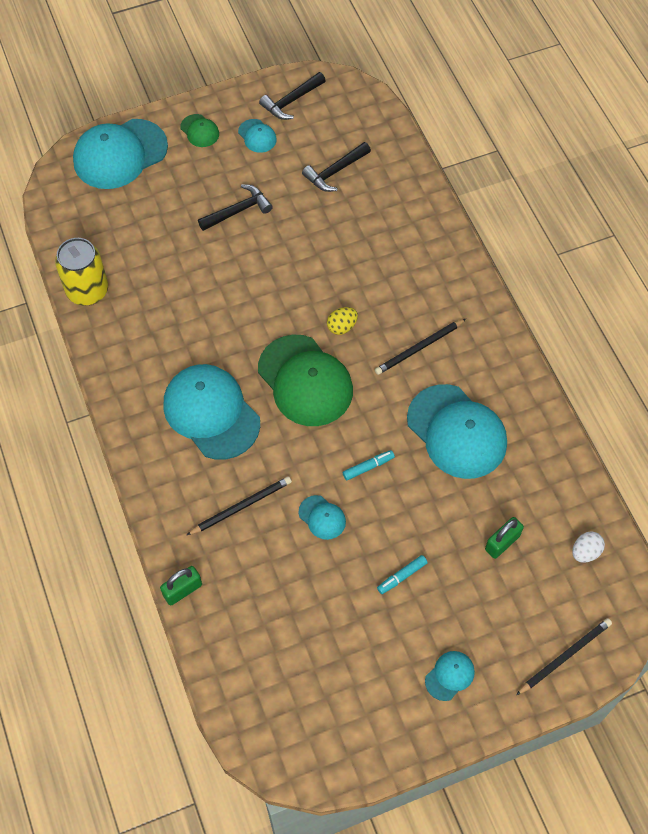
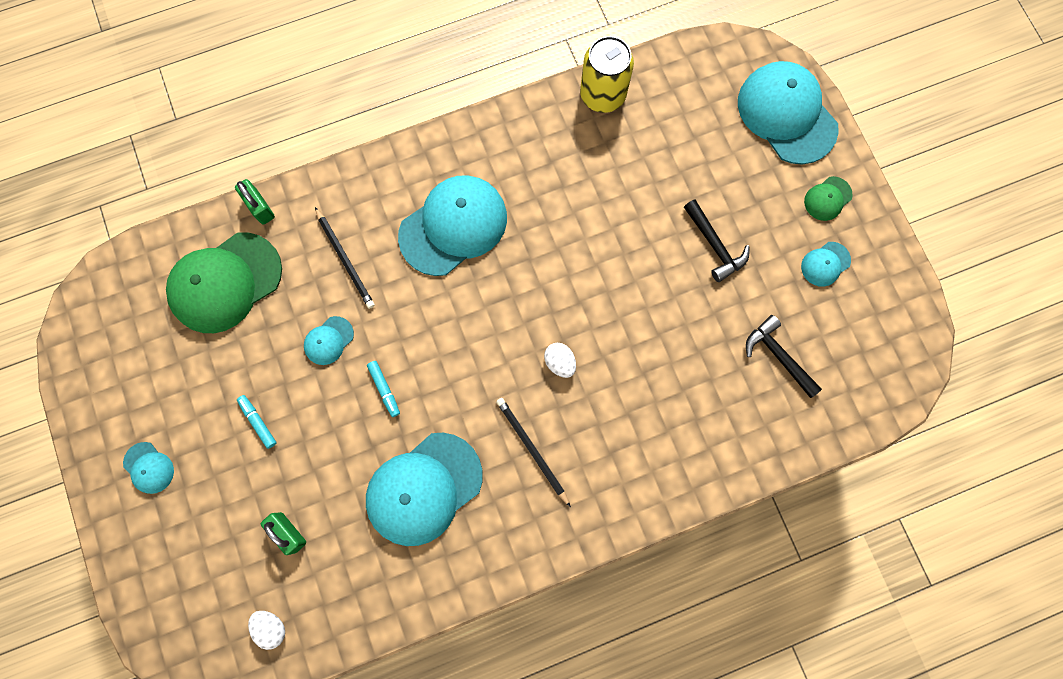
camera: 90 degrees right, 15 degrees up
green cap [258,335,353,426] -> green cap moved to [166,232,282,333]
black hammer [259,72,326,120] -> none
yellow egg [327,307,358,335] -> white egg [544,343,576,378]
black pencil [516,618,612,695] -> none

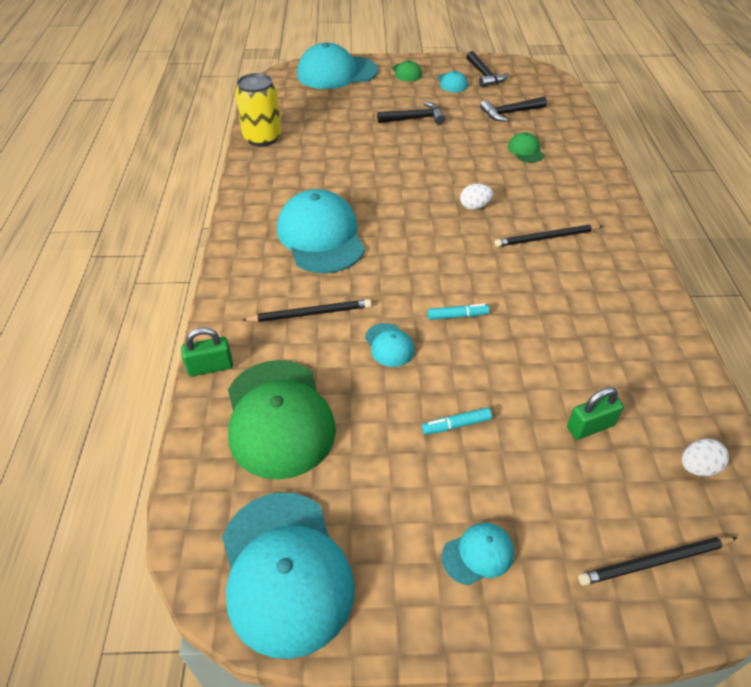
camera: 70 degrees left, 30 degrees down
turquoise cap [366,433,482,546] -> turquoise cap moved to [222,492,355,659]
none -> black hammer [466,51,508,87]
none -> green cap [508,132,544,163]
none -> black pencil [578,537,737,586]

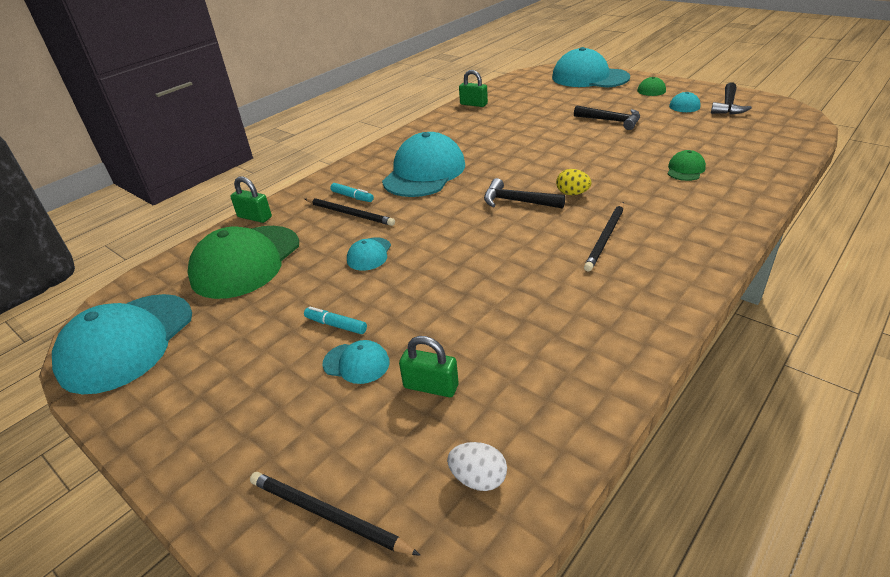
camera: 45 degrees right, 10 degrees down
yellow can [235,73,282,147] -> green padlock [459,70,488,107]
turquoise marker [427,304,489,320] -> turquoise marker moved to [330,183,374,202]
turquoise cap [442,523,514,585] -> turquoise cap moved to [322,340,390,384]
white egg [460,184,493,210] -> yellow egg [556,169,591,195]
black hammer [480,97,547,122] -> black hammer moved to [484,178,565,209]
black pencil [495,225,602,247] -> black pencil turned 90 degrees counterclockwise [584,202,624,271]

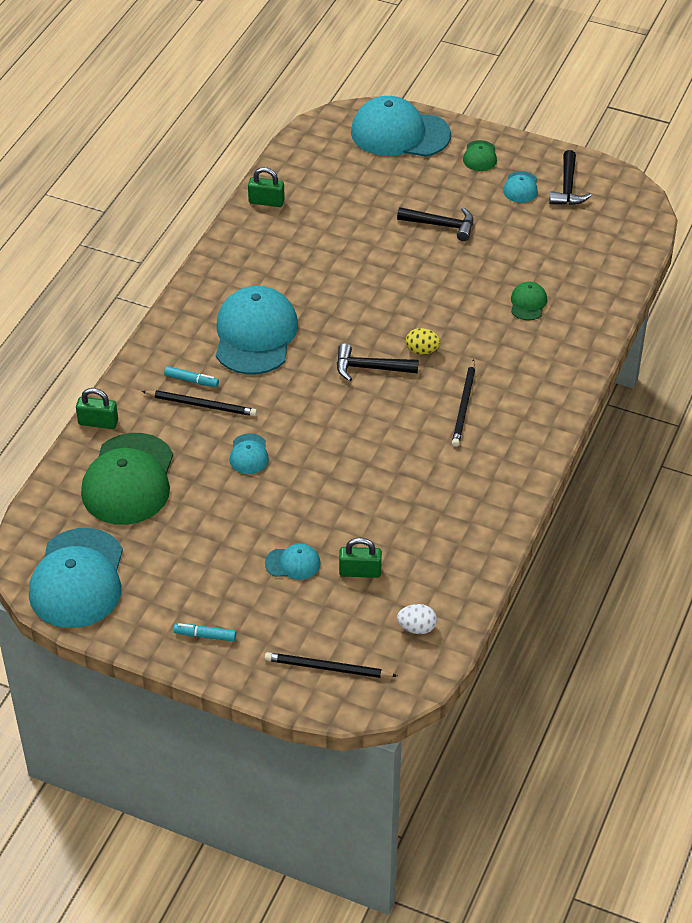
camera: 20 degrees left, 10 degrees up
turquoise marker [304,306,367,334] -> turquoise marker moved to [173,623,236,642]

